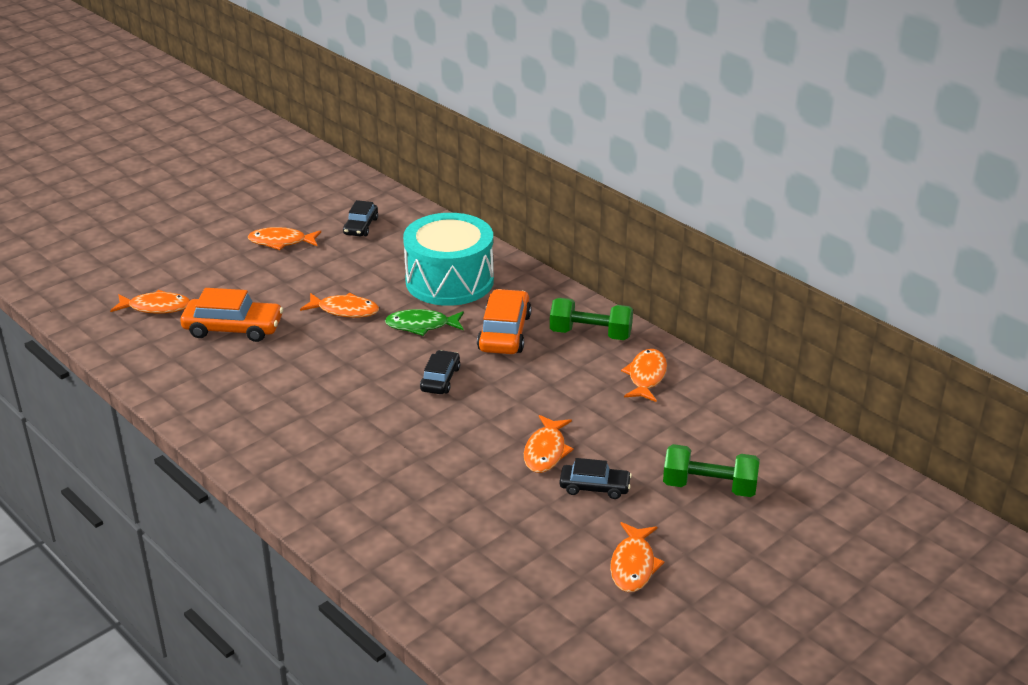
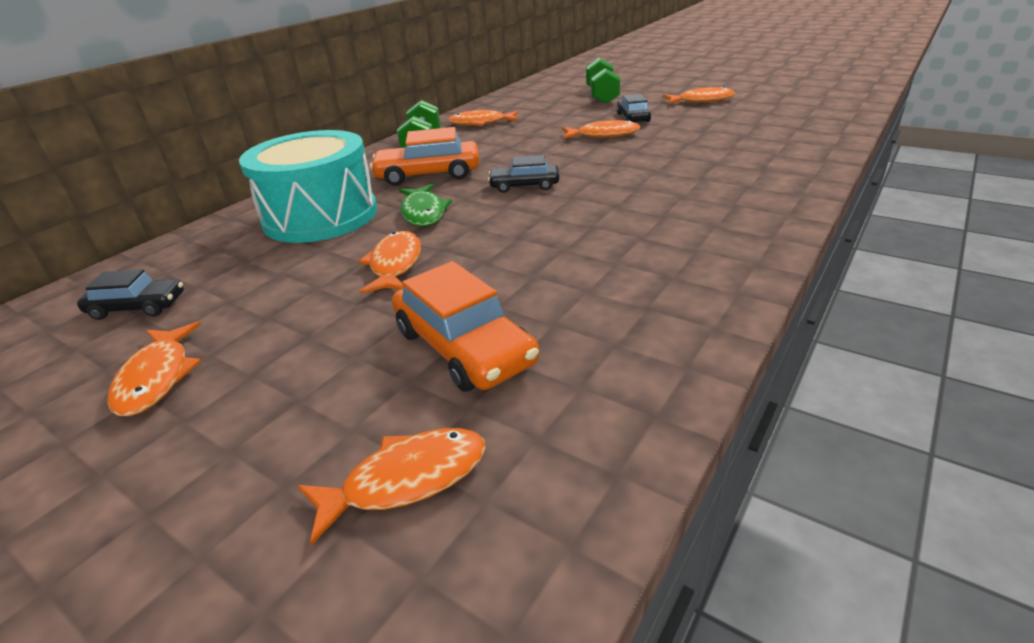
camera: 100 degrees left, 0 degrees up
orange fish [110,290,190,314] -> orange fish turned 75 degrees clockwise [298,428,486,545]
orange car [180,288,283,342] -> orange car turned 150 degrees clockwise [392,261,539,392]

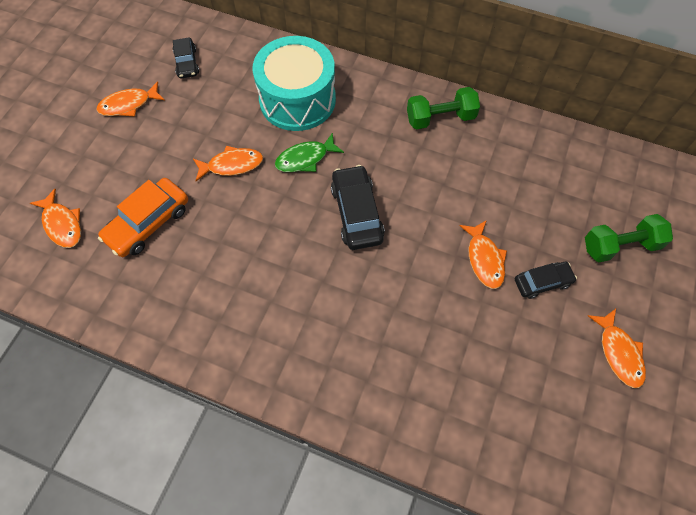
camera: 75 degrees right, 30 degrees up
orange car [370,127,479,186] -> none
orange fish [448,110,518,126] -> none
black car [488,155,559,193] -> black car [331,165,385,250], size x1.61

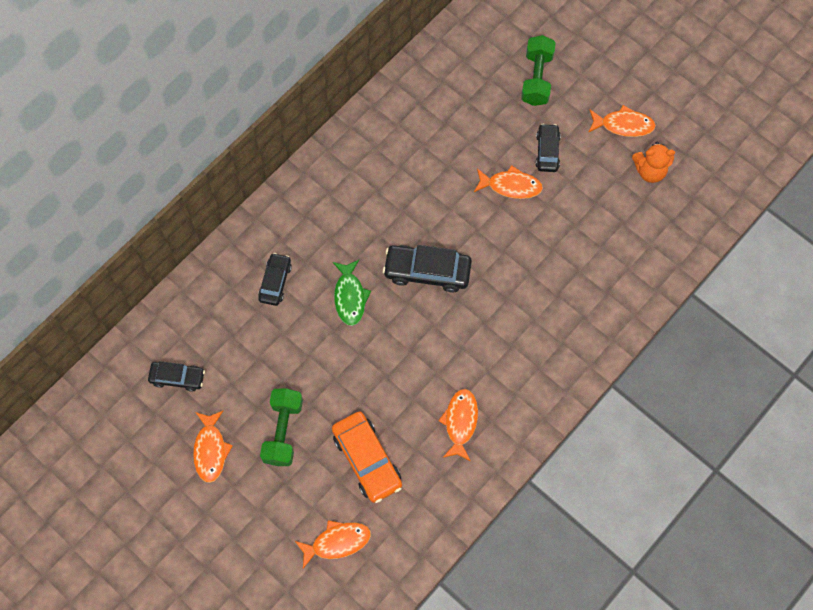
camera: 70 degrees left, 5 degrees up
orange fish [193,146,263,181] -> orange fish moved to [438,389,478,461]
turquoise drum [252,36,336,131] -> black car [258,253,292,306]
green dumbbell [407,87,480,129] -> green dumbbell moved to [260,388,303,466]
none -> orange teddy bear [632,142,675,183]

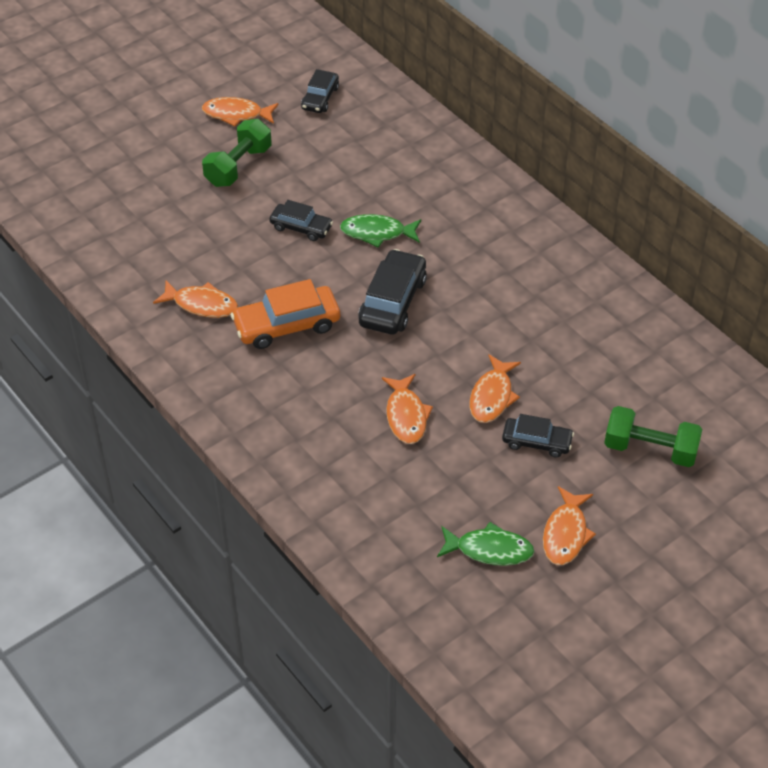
camera: 100 degrees right, 20 degrees down
black car [258,253,292,306] -> black car moved to [269,200,333,241]
green dumbbell [260,388,303,466] -> green dumbbell turned 75 degrees counterclockwise [202,119,272,187]
orange fish [295,520,371,569] -> orange fish moved to [382,374,433,444]
orange car [332,412,402,503] -> orange car moved to [231,279,340,349]
orange teddy bear [632,142,675,183] -> green fish [437,522,535,566]

